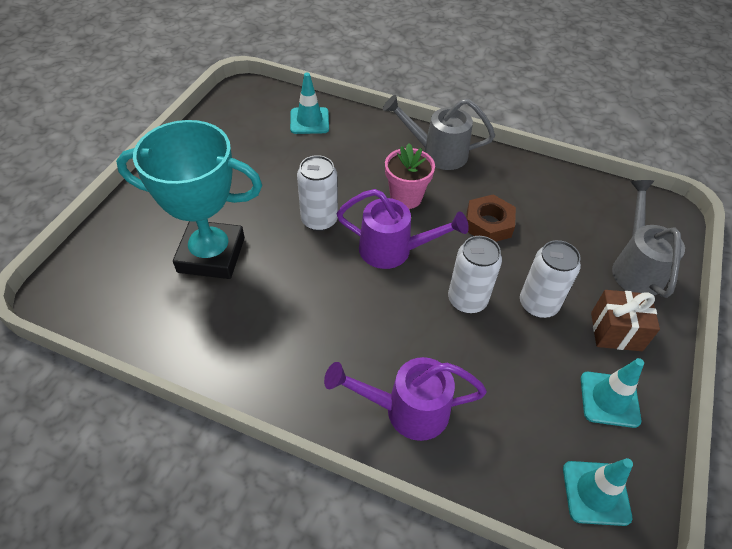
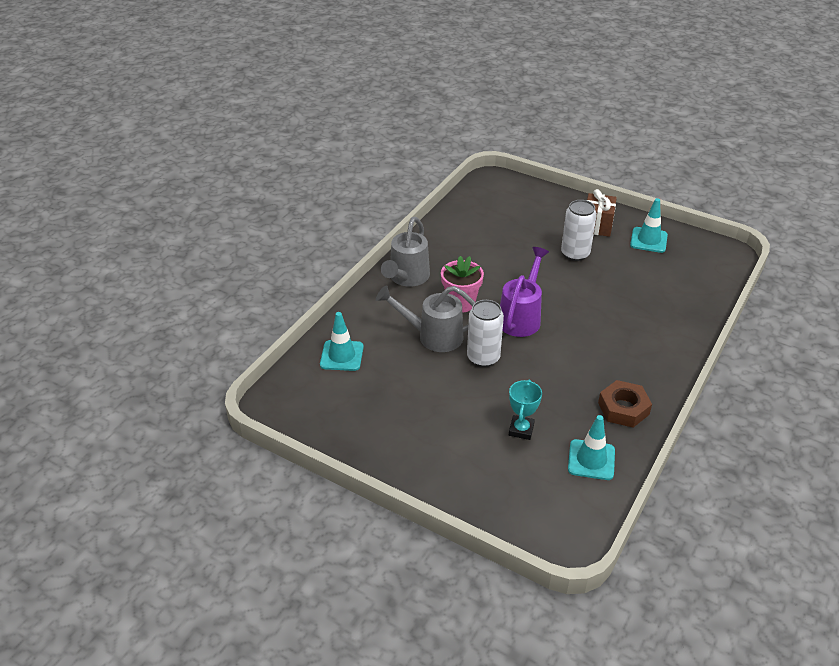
camera: 80 degrees left, 10 degrees down
turquoise trophy [116,120,262,279] -> turquoise trophy [509,379,542,440], size x0.43
purple watering can [324,357,487,441] -> none
white can [448,236,502,313] -> none
brown nut [466,194,516,242] -> brown nut moved to [598,380,652,428]
turquoise traffic cone [563,458,633,526] -> turquoise traffic cone moved to [568,415,615,480]
grey watering can [612,180,685,298] -> grey watering can moved to [376,285,476,352]

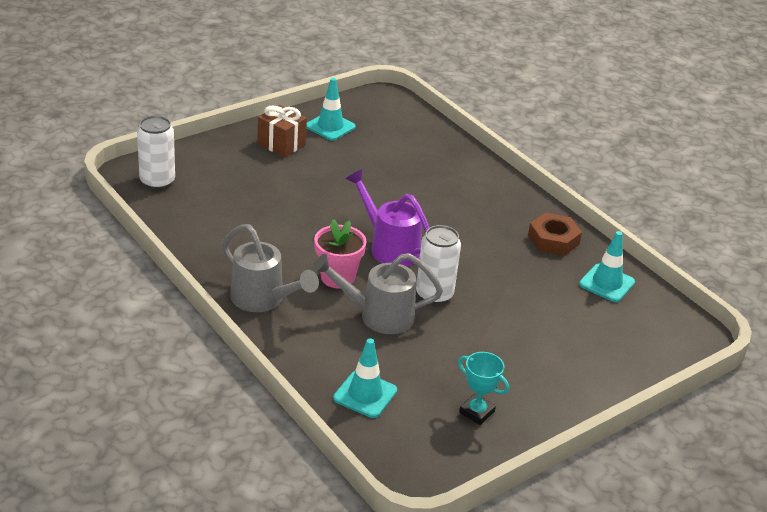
camera: 70 degrees left, 5 degrees down
grey watering can [376,285,476,352] -> grey watering can turned 60 degrees clockwise [311,253,443,334]
turquoise trophy [509,379,542,440] -> turquoise trophy moved to [458,352,509,425]
white can [561,200,597,261] -> white can moved to [137,116,175,189]

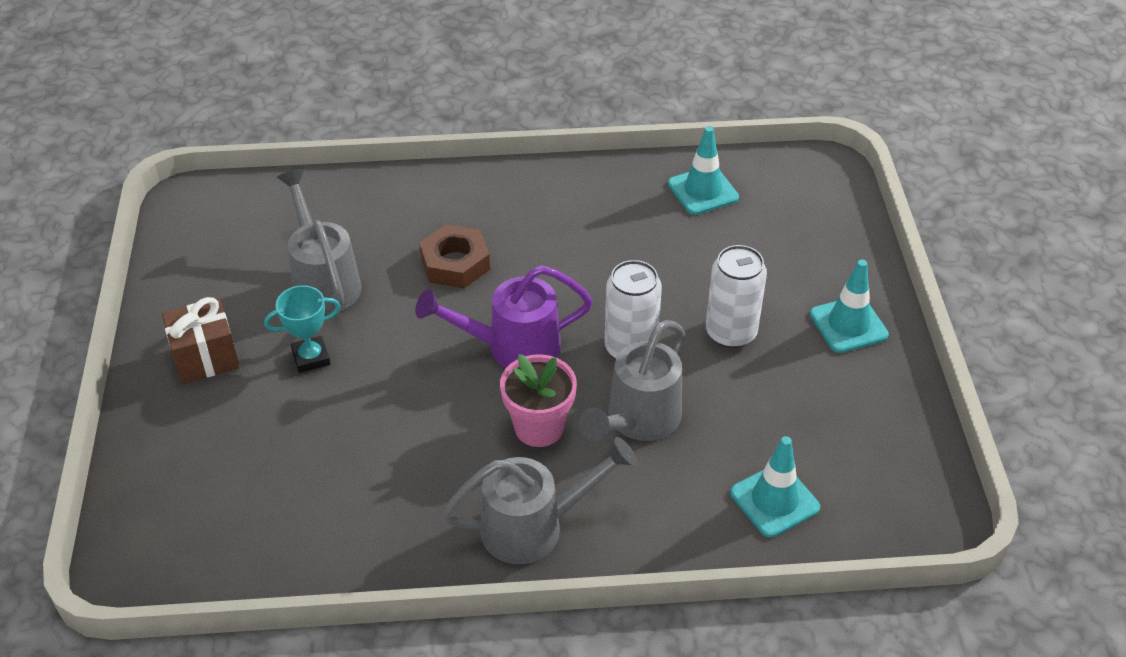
camera: 55 degrees left, 10 degrees up
white can [137,116,175,189] -> white can moved to [706,245,767,348]
turquoise traffic cone [306,78,356,141] -> turquoise traffic cone moved to [810,260,889,353]
turquoise trophy [458,352,509,425] -> turquoise trophy moved to [264,285,341,373]
brown nut [528,213,582,256] -> brown nut moved to [419,224,490,288]
none -> grey watering can [277,169,361,314]

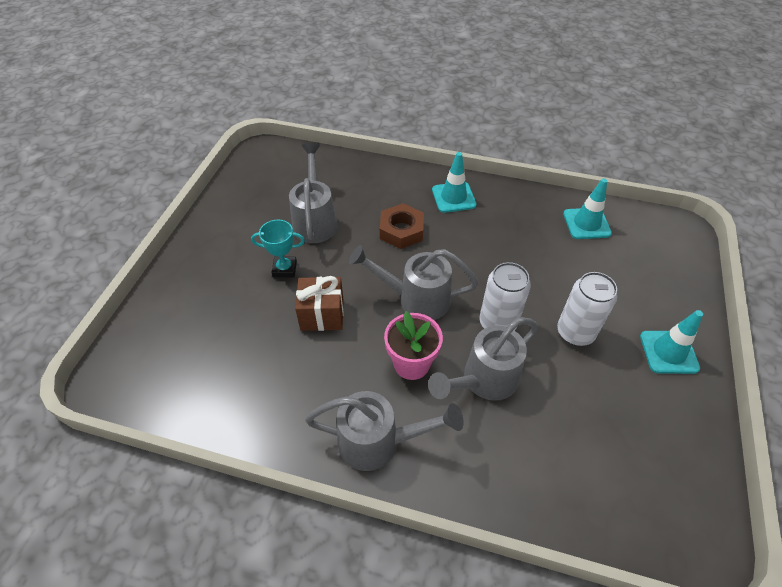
camera: 20 degrees right, 5 degrees up
brown gift [162,297,240,384] -> brown gift moved to [295,276,344,331]
purple watering can [415,265,593,368] -> grey watering can [349,245,478,320]
turquoise traffic cone [730,436,820,538] -> turquoise traffic cone moved to [432,152,477,213]

